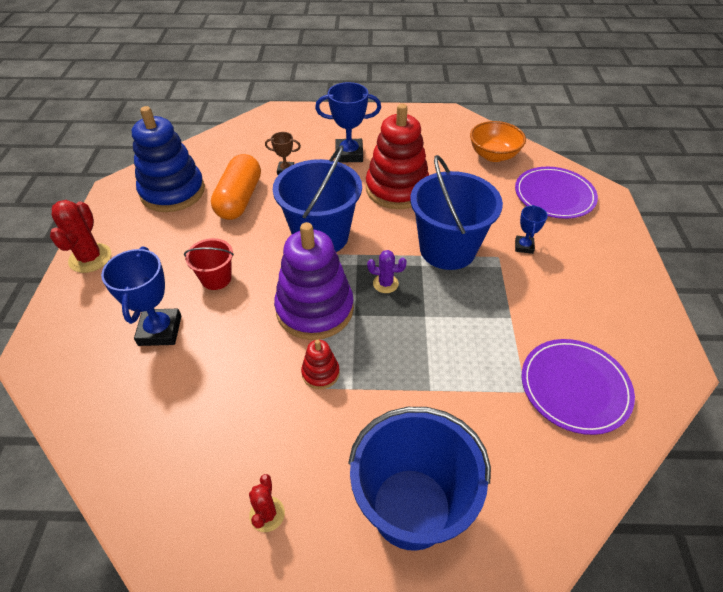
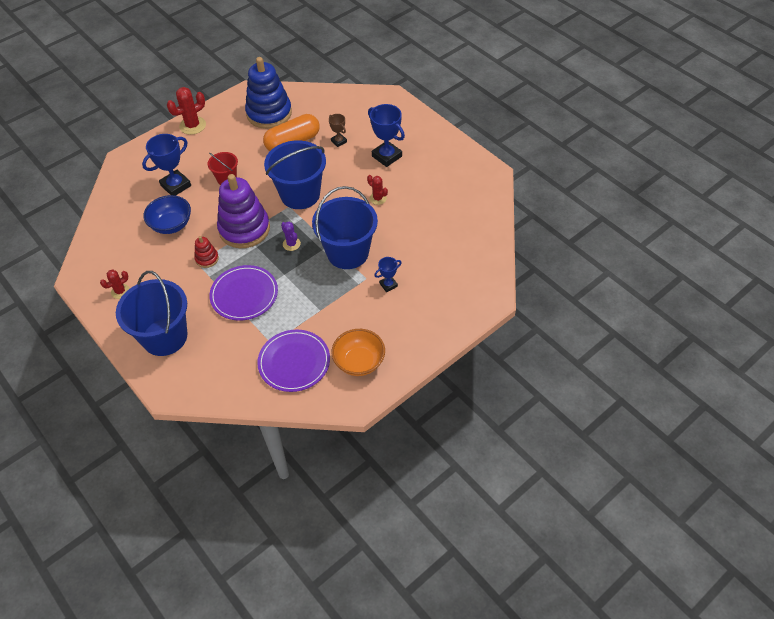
camera: 50 degrees right, 5 degrees up
red stacking toy [366,104,429,209] -> red cactus [367,175,388,205]
orange bowl [470,121,526,162] -> orange bowl moved to [331,329,385,376]
purple plate [515,167,598,219] -> purple plate moved to [209,265,278,321]
none -> blue bowl [143,195,191,234]

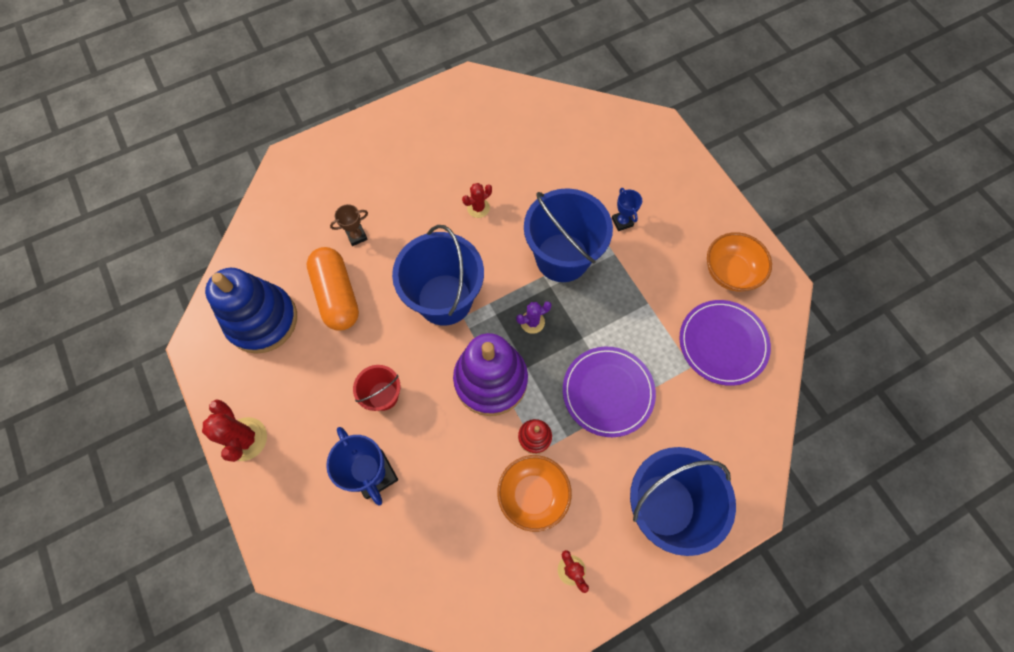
camera: 80 degrees left, 15 degrees up
blue bowl [143,195,191,234] -> none
blue trophy [368,104,405,167] -> none
none -> orange bowl [497,455,572,532]

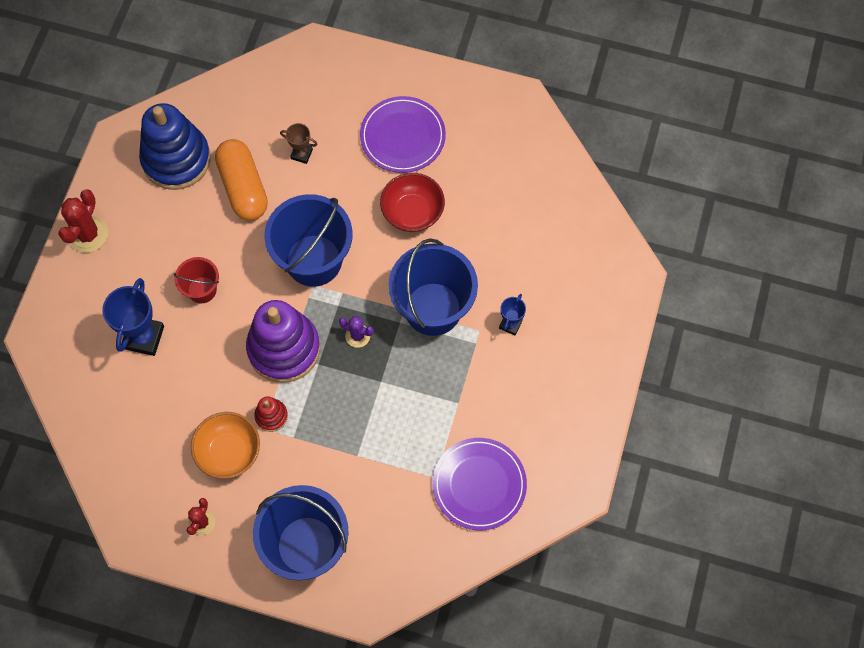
camera: 45 degrees right, 0 degrees up
orange capsule [306,247,359,331] -> orange capsule turned 45 degrees counterclockwise [215,139,268,221]
red cactus [462,183,492,218] -> red bowl [380,173,445,232]
purple plate [563,347,656,437] -> purple plate moved to [360,96,446,173]
orange bowl [707,232,772,291] -> none

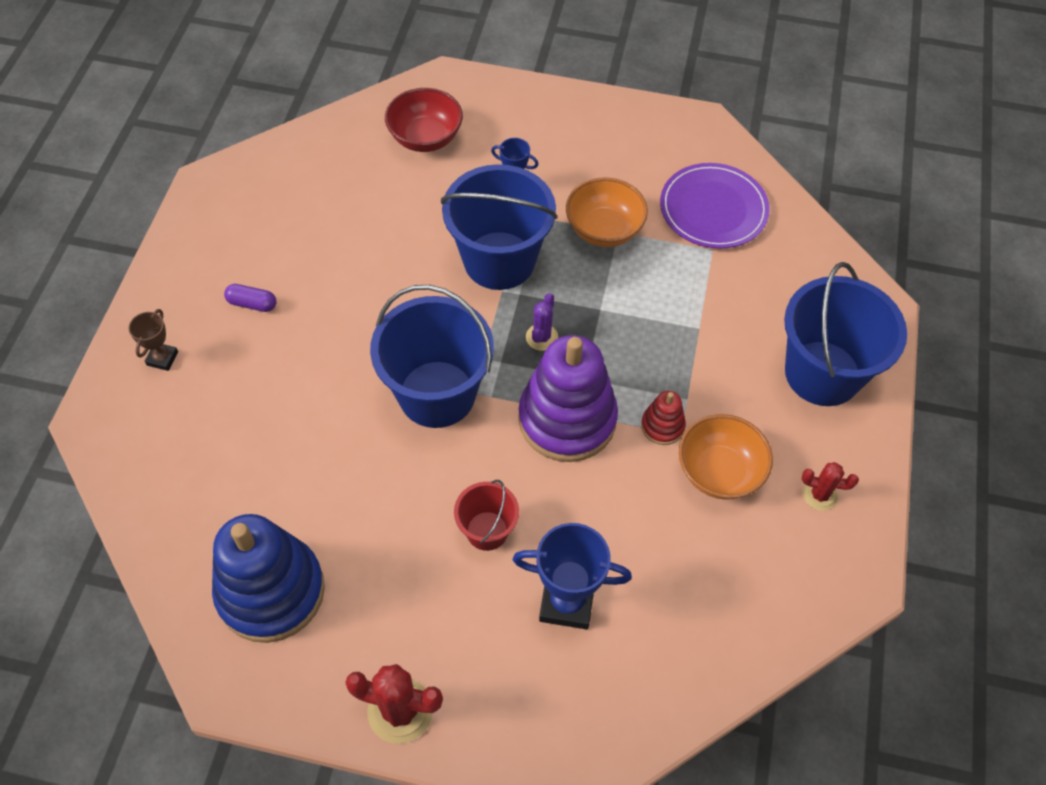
camera: 95 degrees left, 10 degrees down
orange capsule [215,139,268,221] -> none
brown trophy [280,123,318,164] -> brown trophy moved to [129,309,178,371]
purple plate [360,96,446,173] -> purple capsule [224,284,276,312]
red bowl [380,173,445,232] -> red bowl moved to [385,88,463,152]
none -> orange bowl [566,177,648,247]

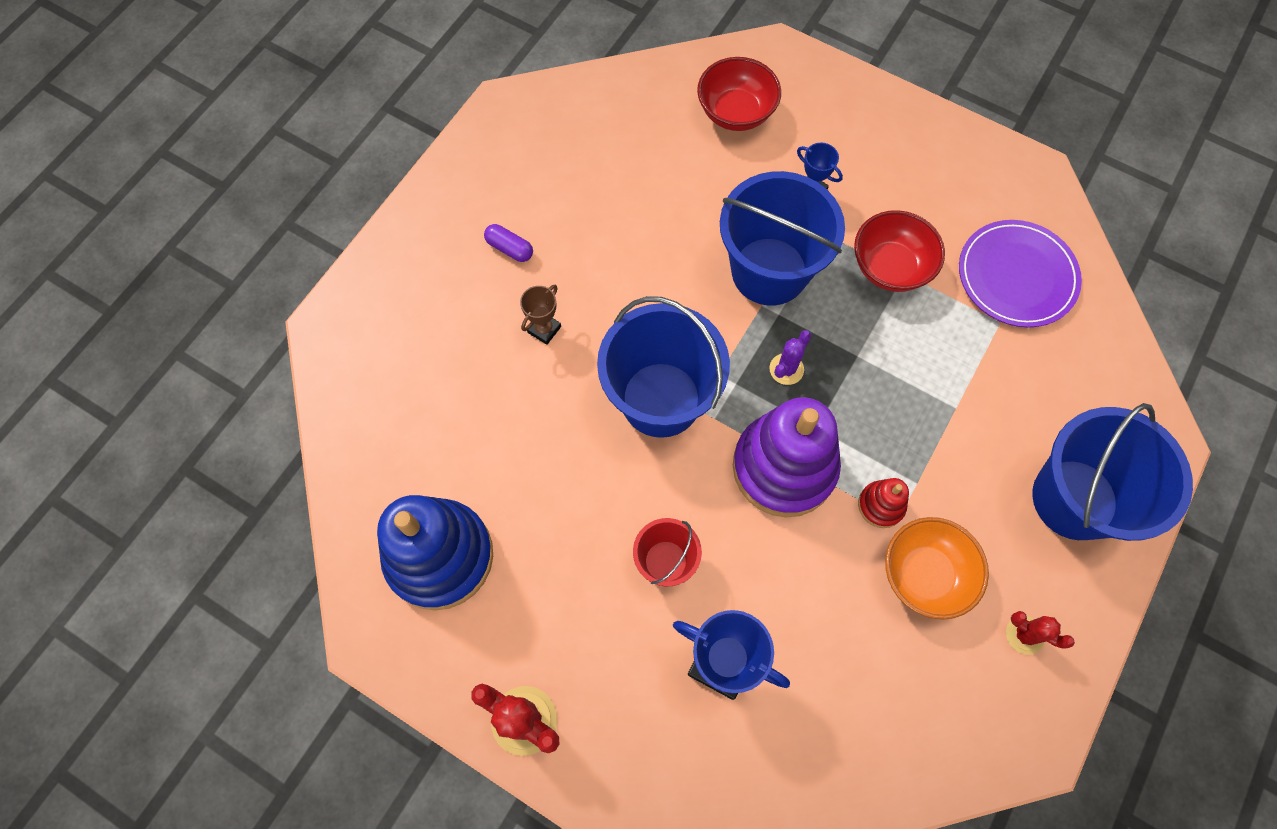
camera: 20 degrees right, 10 degrees up
brown trophy [129,309,178,371] -> brown trophy moved to [520,285,561,345]
orange bowl [566,177,648,247] -> red bowl [854,210,945,292]

